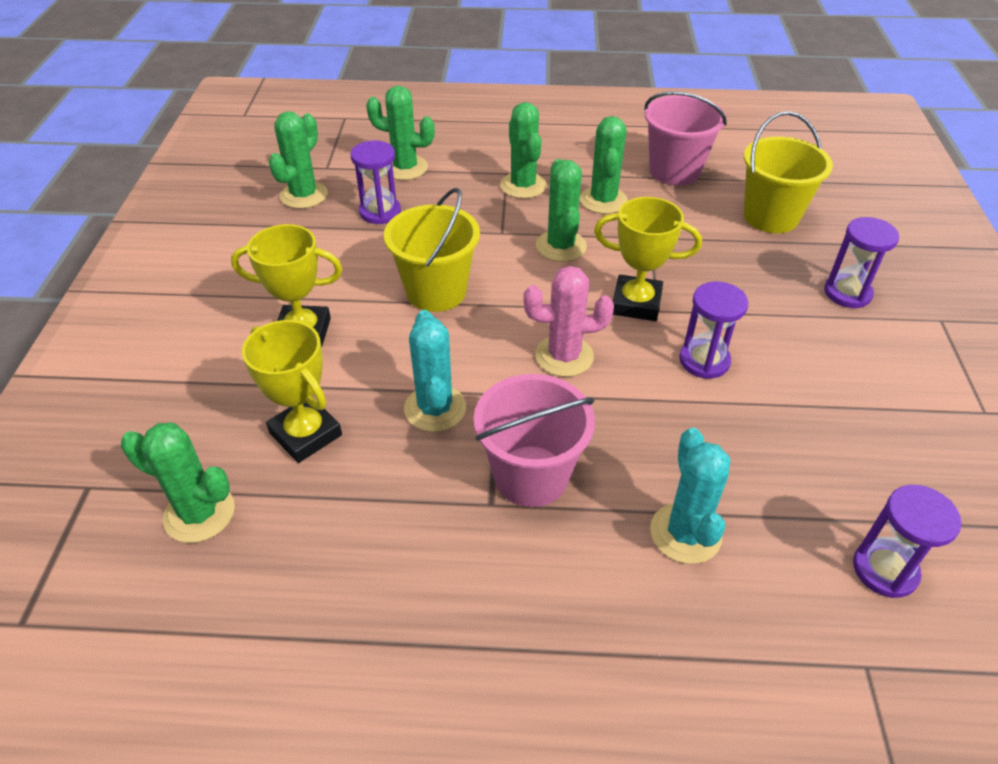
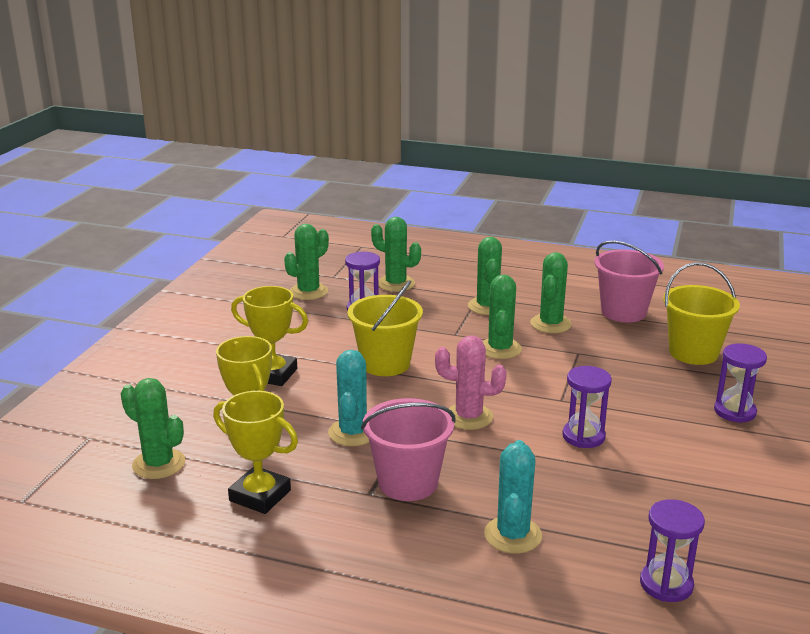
camera: 15 degrees right, 20 degrees down
yellow trophy [594,197,702,321] -> yellow trophy moved to [213,391,298,514]

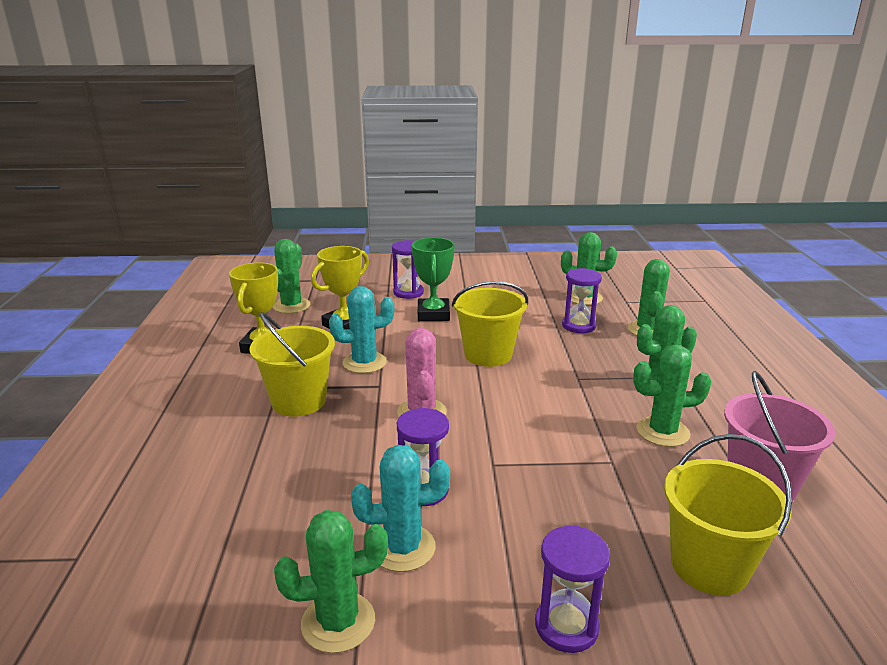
camera: 70 degrees right, 0 degrees up
yellow trophy [231,286,308,386] -> green trophy [412,237,455,321]
pink bucket [361,398,455,501] -> yellow bucket [249,312,335,417]
green cactus [483,274,522,359] -> green cactus moved to [274,510,388,653]
turquoise cactus [484,440,542,554] -> turquoise cactus moved to [351,445,450,572]
purple hourglass [640,499,705,602] -> purple hourglass moved to [392,240,424,299]

